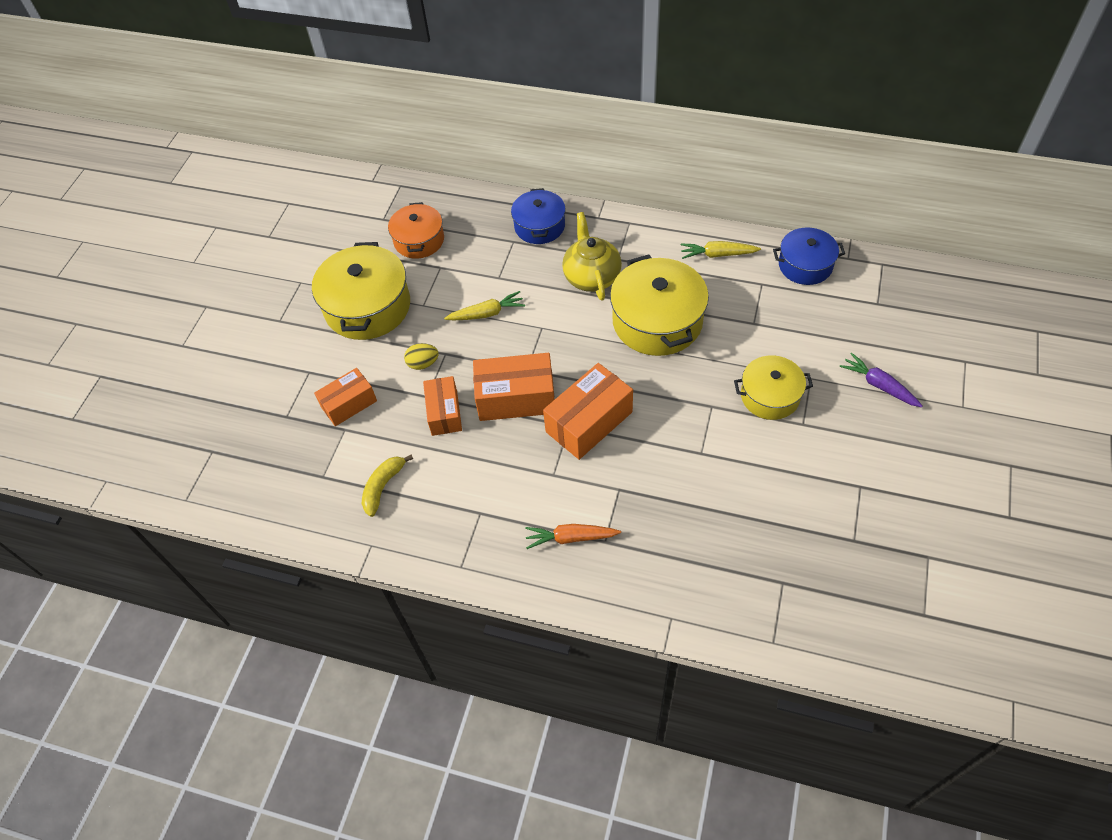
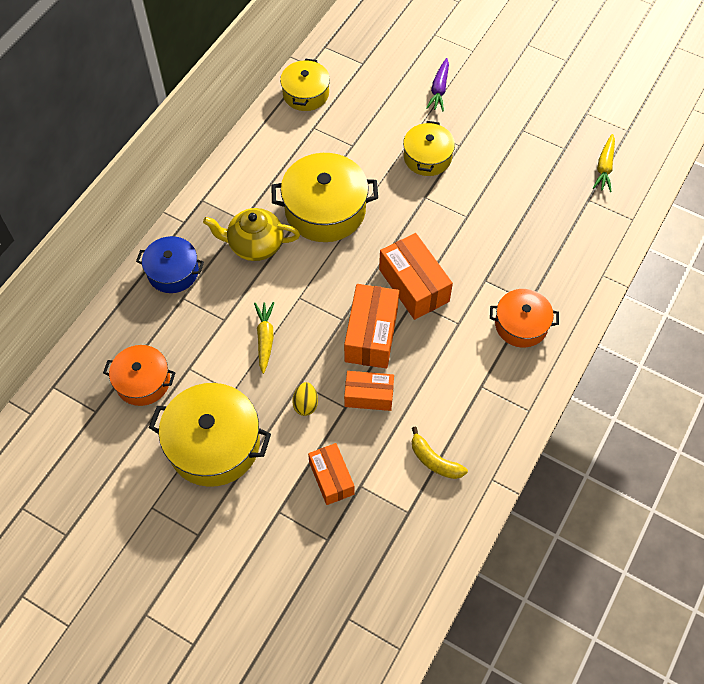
camera: 80 degrees left, 5 degrees up
orange carrot [525,524,621,549] -> orange pot [490,289,559,348]
yellow carrot [681,241,761,259] -> yellow carrot moved to [593,134,615,192]
blue pot [773,228,845,285] -> yellow pot [280,58,330,111]
purple carrot [840,352,922,407] -> purple carrot turned 45 degrees counterclockwise [426,58,449,111]

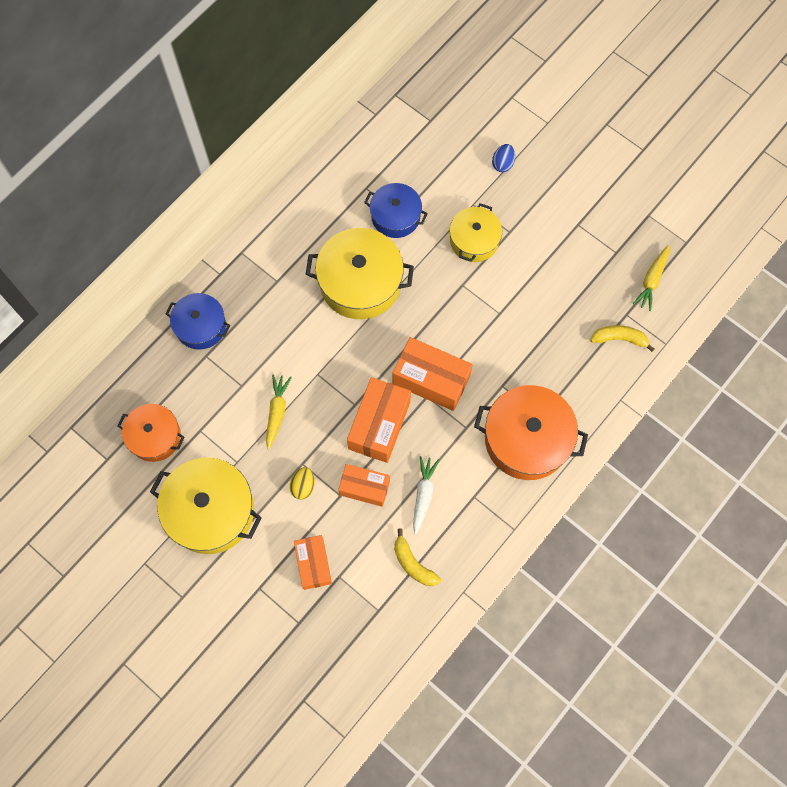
camera: 10 degrees right, 10 degrees up
yellow teapot [203,208,300,261] -> none
yellow pot [280,58,330,111] -> none
orange box [379,233,453,320] -> orange box turned 45 degrees counterclockwise [392,337,473,411]
purple carrot [426,58,449,111] -> blue egg [492,144,515,172]
orange pot [490,289,559,348] -> orange pot [474,385,588,480], size x1.63
none -> blue pot [364,183,428,238]
none -> white carrot [413,456,439,535]
none -> yellow banana [590,325,654,352]

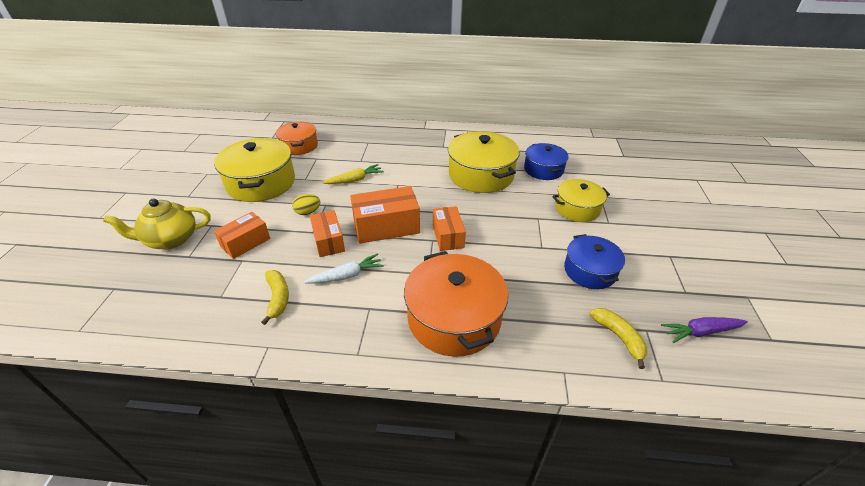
camera: 55 degrees right, 30 degrees down
blue pot [165,293,230,350] -> blue pot moved to [564,234,625,289]
orange box [392,337,473,411] -> orange box [433,206,466,251], size x0.65
yellow banana [394,529,441,586] -> yellow banana turned 150 degrees clockwise [261,270,289,325]
blue egg [492,144,515,172] -> none
yellow carrot [633,245,669,311] -> purple carrot [661,317,748,343]
none -> yellow teapot [103,198,211,249]

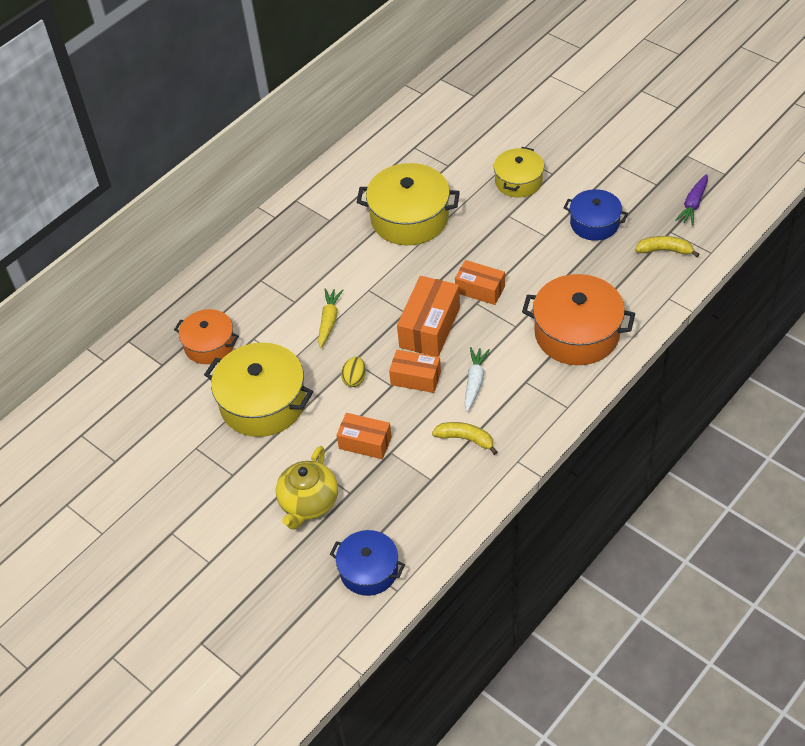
camera: 50 degrees left, 10 degrees up
orange box [214,212,270,259] -> orange box turned 60 degrees counterclockwise [337,413,392,459]
blue pot [524,143,569,180] -> blue pot moved to [330,530,405,596]

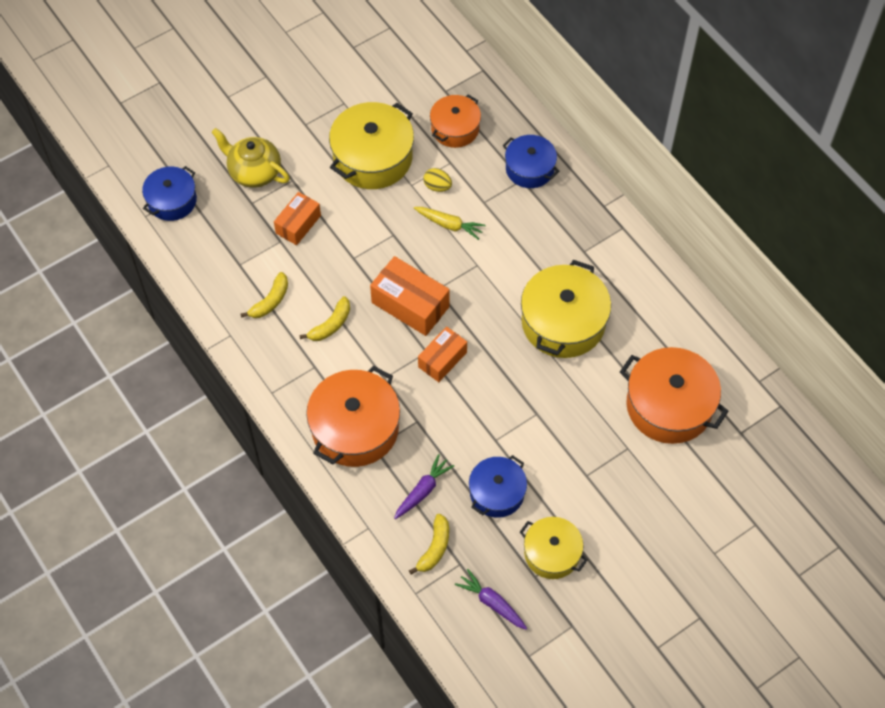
camera: 100 degrees right, 10 degrees up
yellow egg [341,357,366,387] -> yellow egg moved to [423,168,452,192]
orange box [389,350,441,393] -> none
white carrot [465,347,490,412] -> yellow banana [299,296,350,341]
yellow pot [494,147,544,198] -> yellow pot moved to [520,517,587,579]
none -> purple carrot [394,454,454,519]
none -> blue pot [503,135,559,188]
none -> orange pot [620,347,728,444]

